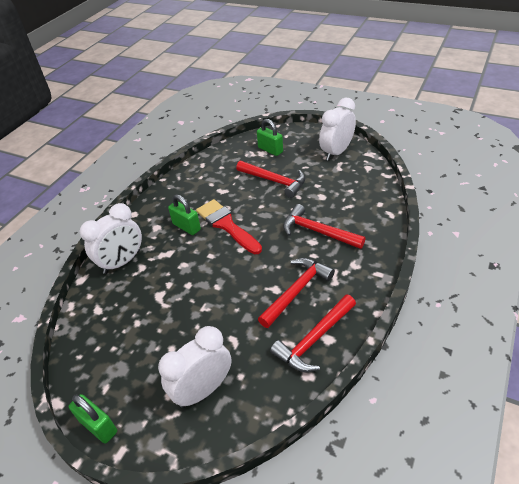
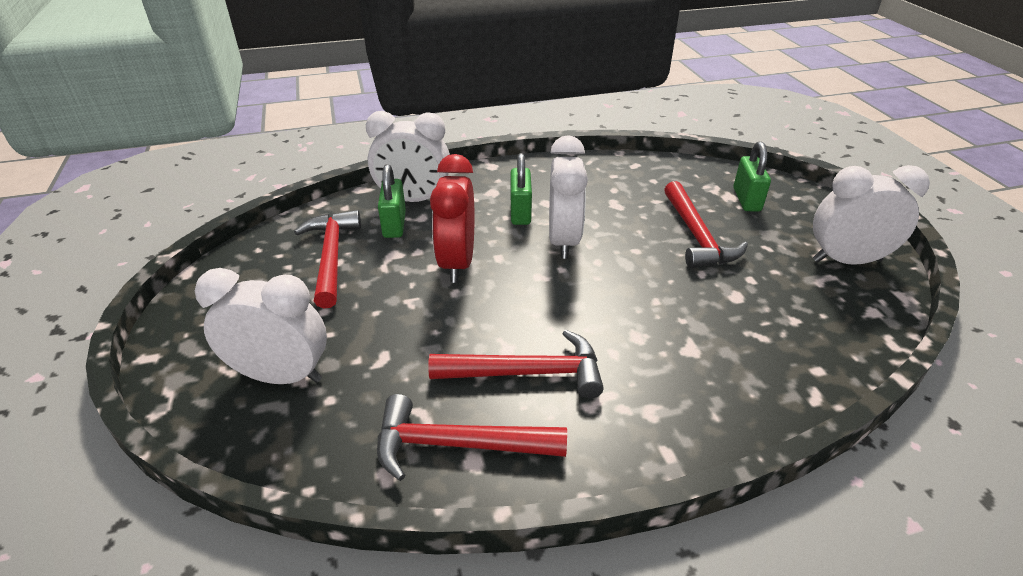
camera: 45 degrees right, 5 degrees down
green padlock [69,394,117,444] -> green padlock moved to [378,164,406,238]
red brush [196,199,262,254] -> white clock [549,135,588,259]
red hammer [283,204,365,249] -> red hammer moved to [294,210,361,309]
none -> red clock [430,154,474,283]

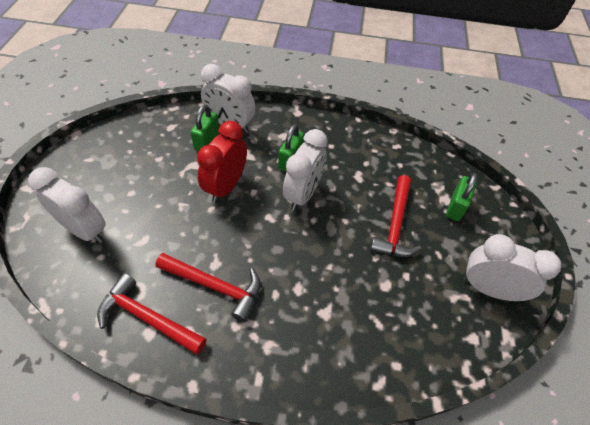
camera: 20 degrees right, 15 degrees up
red hammer [294,210,361,309] -> none

